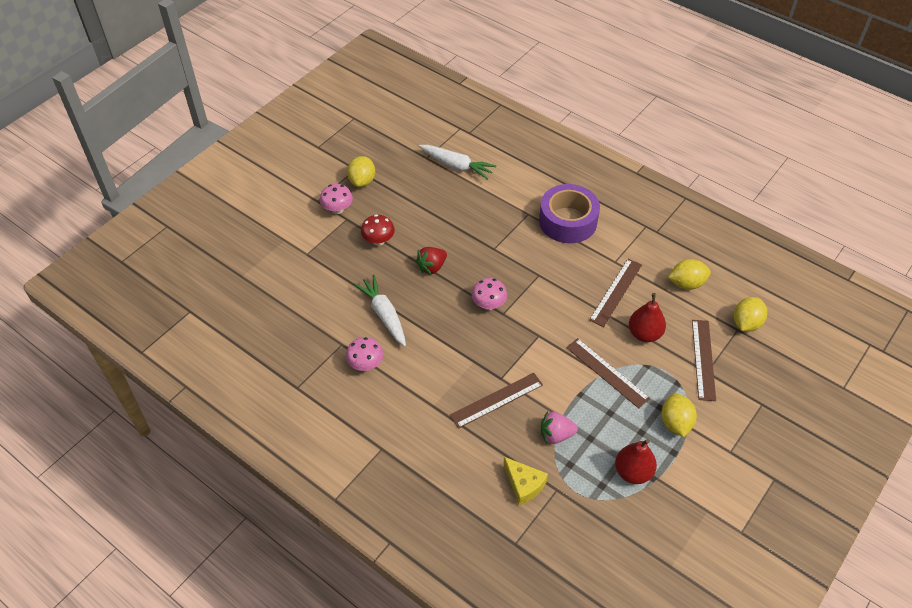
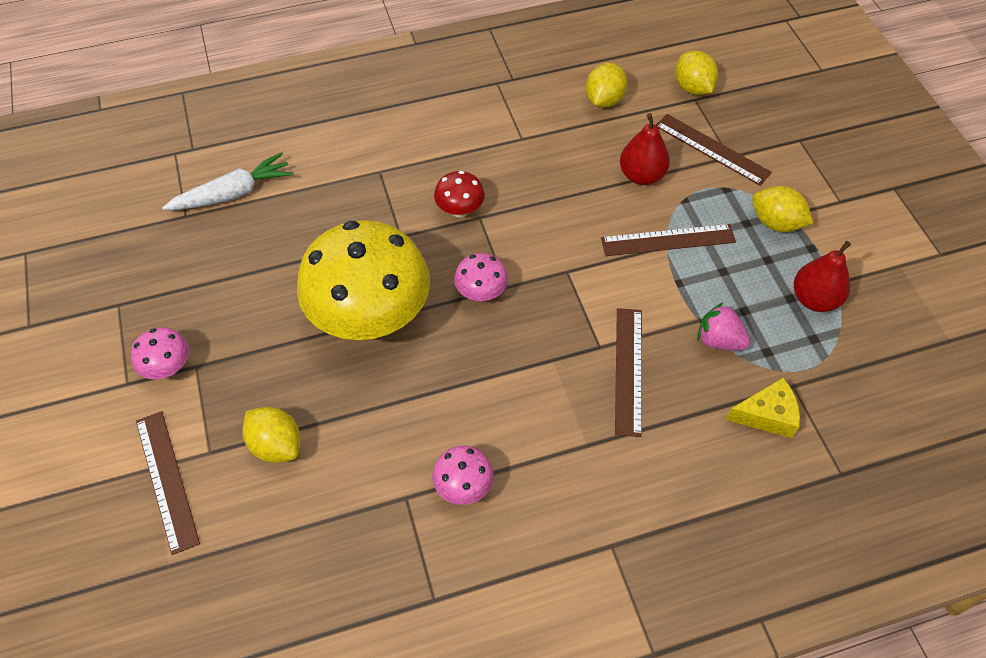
camera: 55 degrees left, 5 degrees up
yellow lemon [347,156,375,187] -> yellow lemon moved to [243,407,300,463]
white carrot [353,275,406,347] -> none
red mushroom [361,215,395,246] -> red mushroom moved to [434,171,485,218]
red strawberry [415,247,447,275] -> yellow mushroom [297,220,430,340]
purple tape [539,184,600,243] -> none
pink strawberry [541,411,578,444] -> pink strawberry turned 90 degrees clockwise [697,302,750,350]
brown ruler [589,259,642,327] -> brown ruler moved to [136,411,200,555]

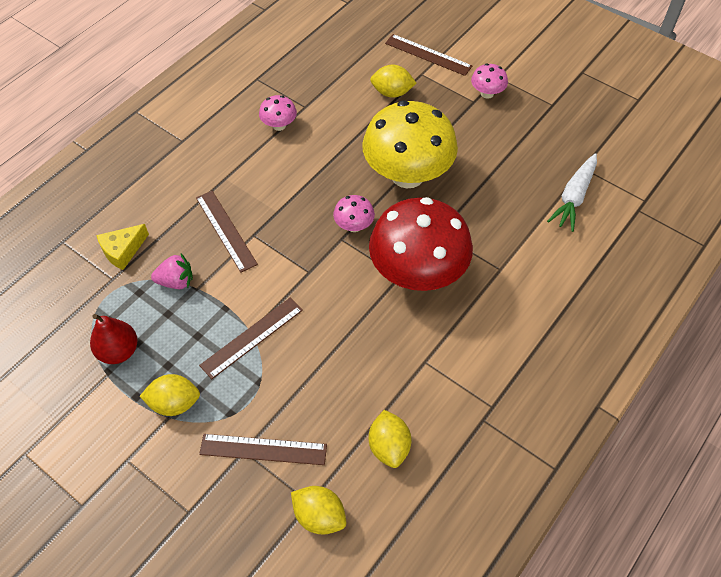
camera: 145 degrees right, 0 degrees up
red mushroom [434,171,485,218] -> red mushroom [369,197,473,291], size x2.34
red pear [620,113,670,185] -> none

